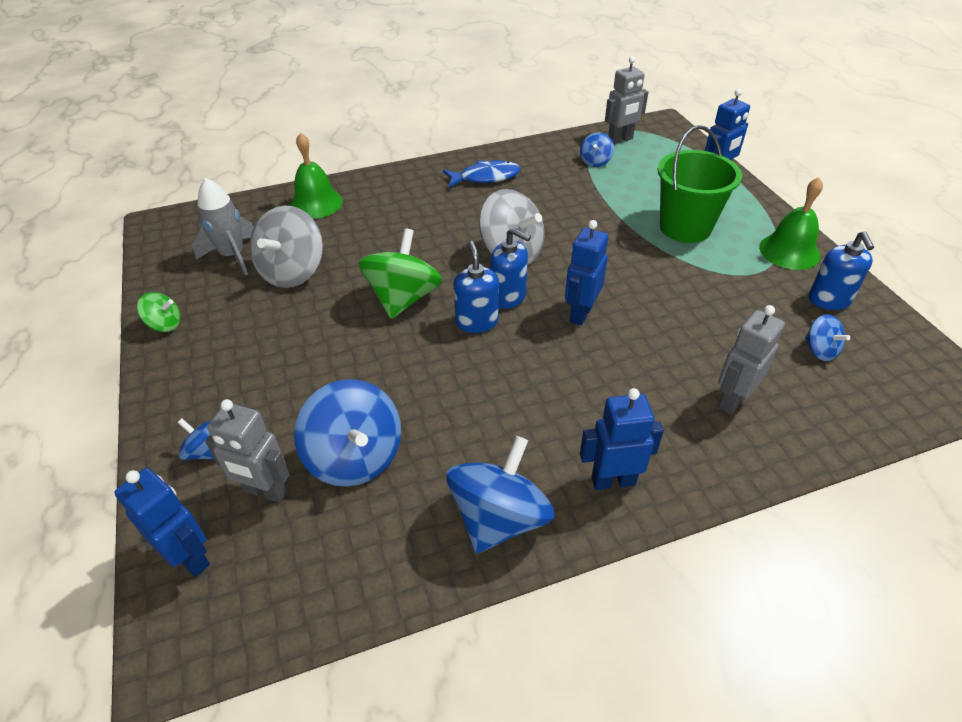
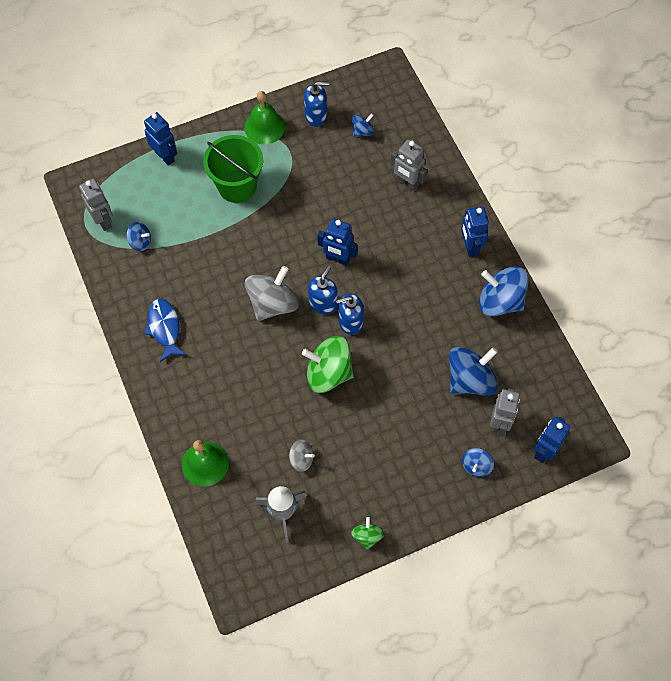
camera: 95 degrees left, 20 degrees up
grey spinning top [250,205,323,288] -> grey spinning top [289,440,315,472], size x0.51

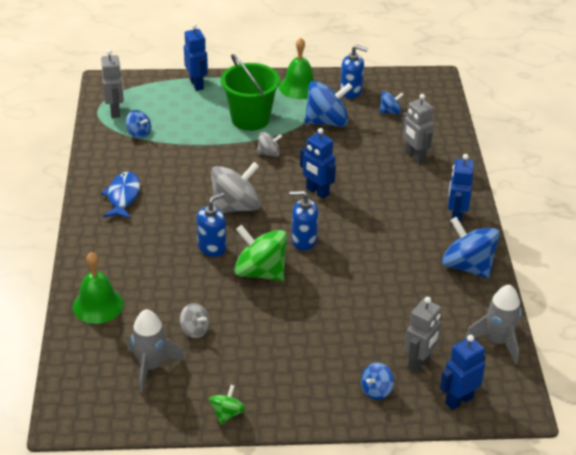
camera: 20 degrees right, 25 degrees down
blue soap dispenser [308,266,338,315] -> blue soap dispenser moved to [197,193,226,257]
blue spinning top [449,347,498,395] -> blue spinning top moved to [305,81,353,127]
none -> grey spinning top [257,132,282,157]
none -> grey rocket [465,284,522,365]

